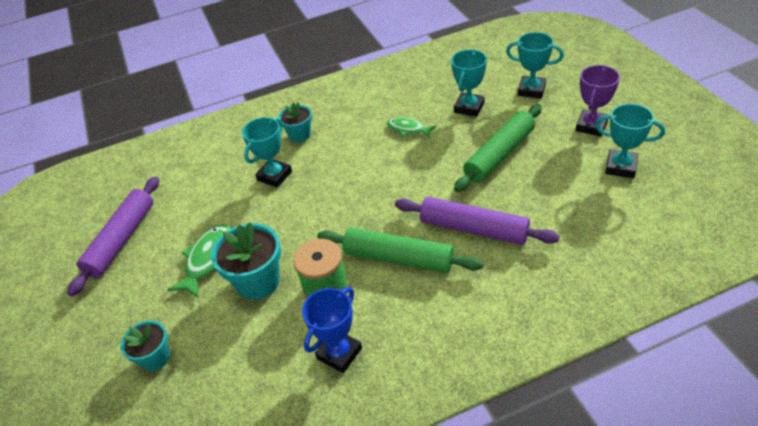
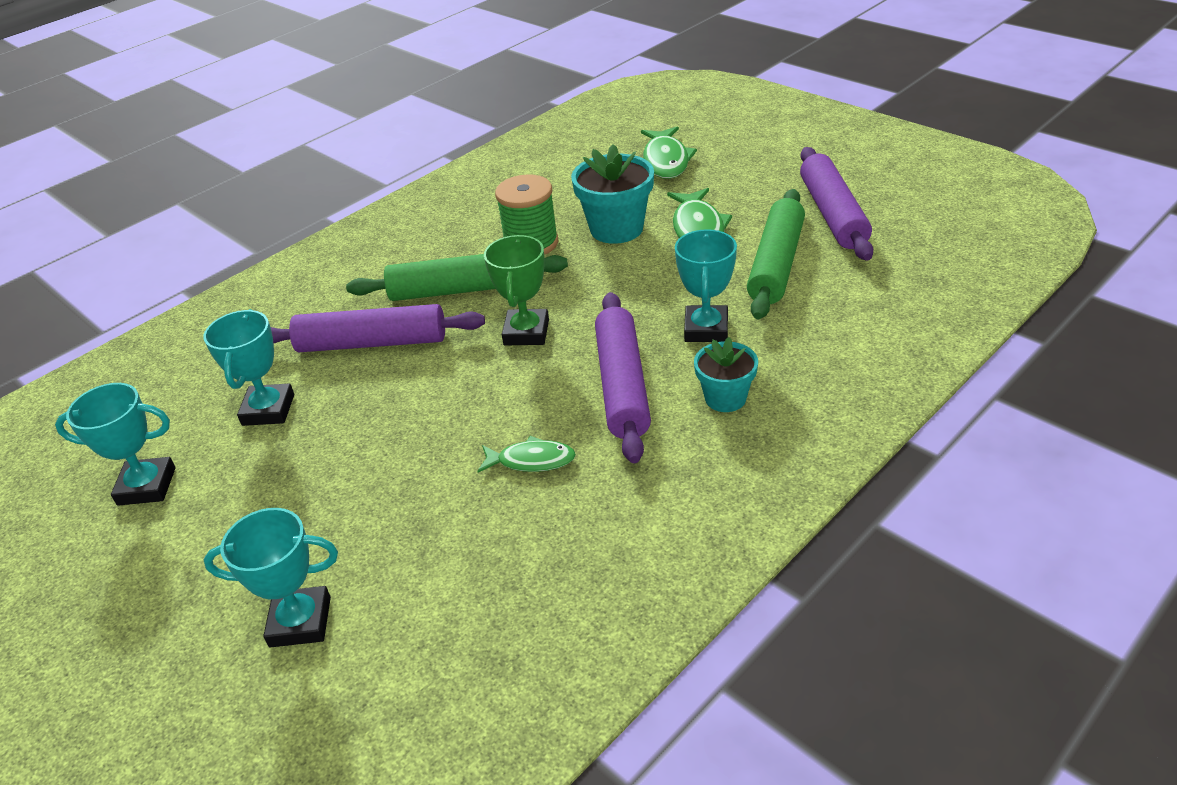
camera: 155 degrees right, 5 degrees down
turquoise flower pot [120,320,170,371] -> green fish [641,126,697,179]
blue trophy [302,287,362,373] -> none
turquoise trophy [451,49,487,117] -> turquoise trophy moved to [203,309,294,426]
green rolling pin [454,104,542,192] -> green rolling pin moved to [747,189,805,319]
purple trophy [576,65,620,136] -> none
none -> green trophy [484,235,549,345]
none -> purple rolling pin [595,292,651,463]

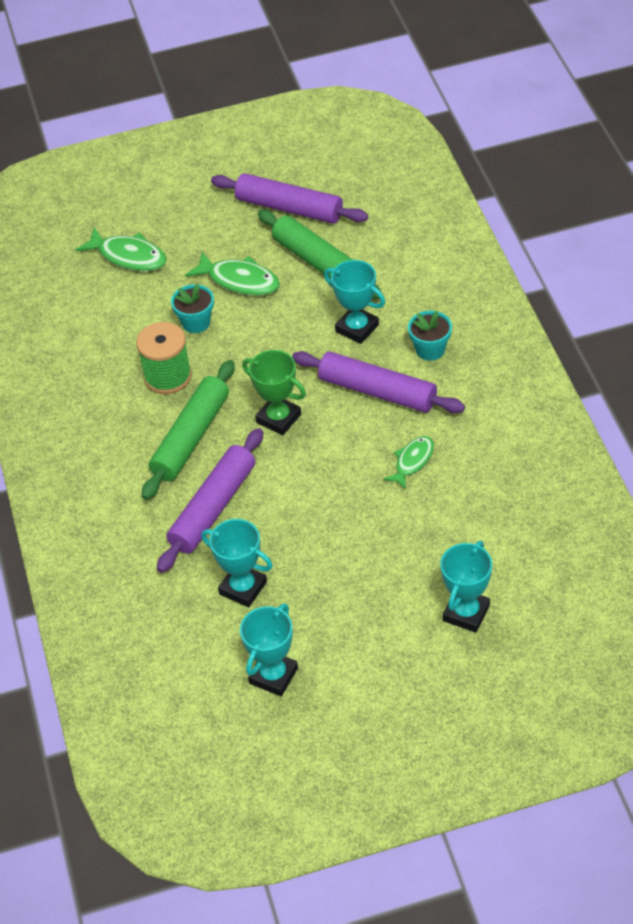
camera: 60 degrees left, 10 degrees up
turquoise flower pot [571,144,654,244] -> turquoise flower pot [171,284,214,333], size x0.62

